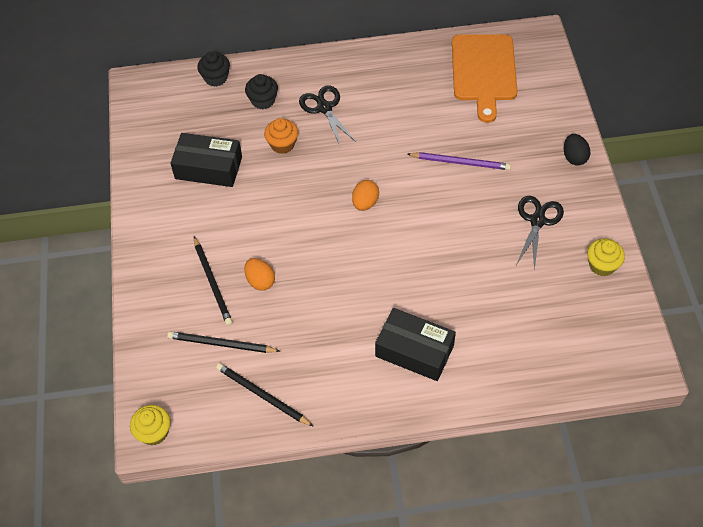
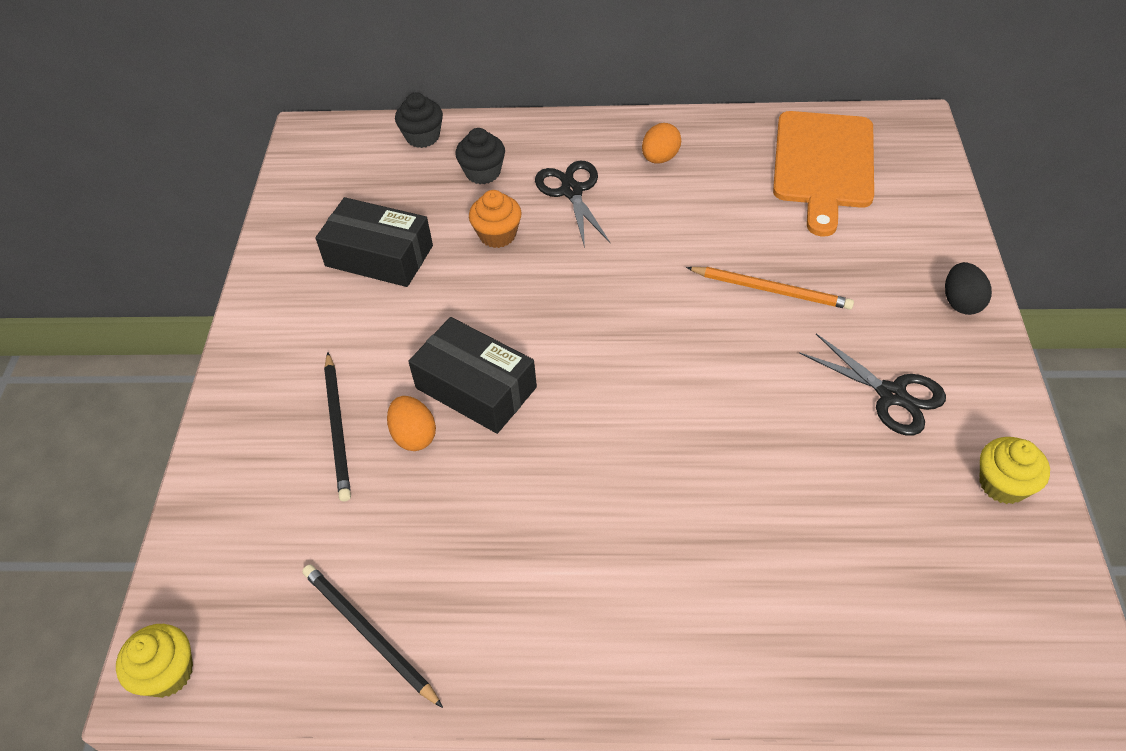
camera: 10 degrees right, 5 degrees down
black pencil [167,331,280,353] -> none
orange egg [352,180,379,211] -> orange egg moved to [642,123,681,164]
black box [375,308,456,381] -> black box moved to [408,317,537,434]
purple pencil [408,152,511,170] -> orange pencil [686,267,854,310]
black scissors [516,196,564,271] -> black scissors turned 105 degrees clockwise [799,334,946,436]

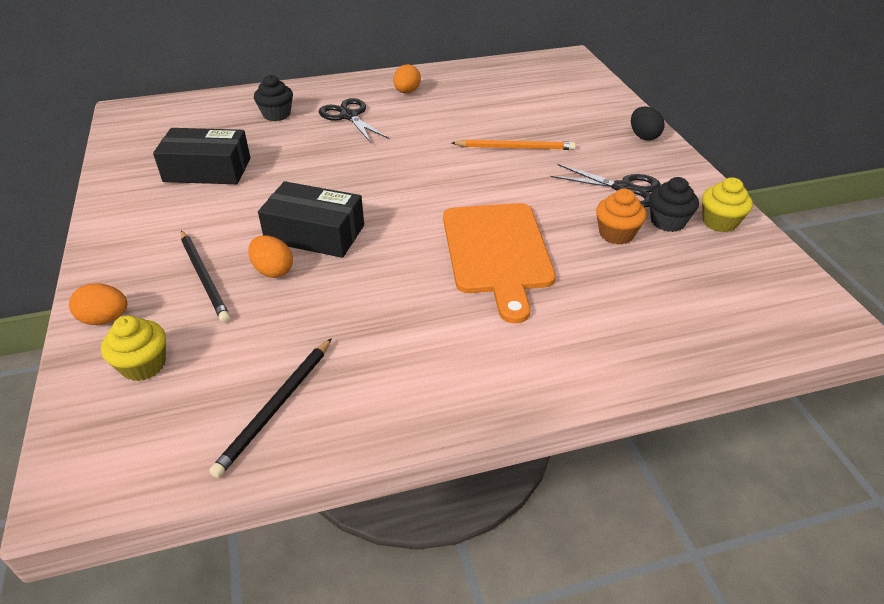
camera: 20 degrees left, 10 degrees down
yellow cupcake [116,624,193,698] -> yellow cupcake moved to [101,316,166,381]
black pencil [302,564,443,708] -> black pencil turned 90 degrees counterclockwise [209,338,332,478]
black cupcake [395,93,443,148] -> black cupcake moved to [649,177,699,232]
orange cupcake [469,190,522,248] -> orange cupcake moved to [596,189,646,245]
orange cutting board [773,111,874,237] -> orange cutting board moved to [443,203,556,323]
none -> orange egg [69,283,127,325]

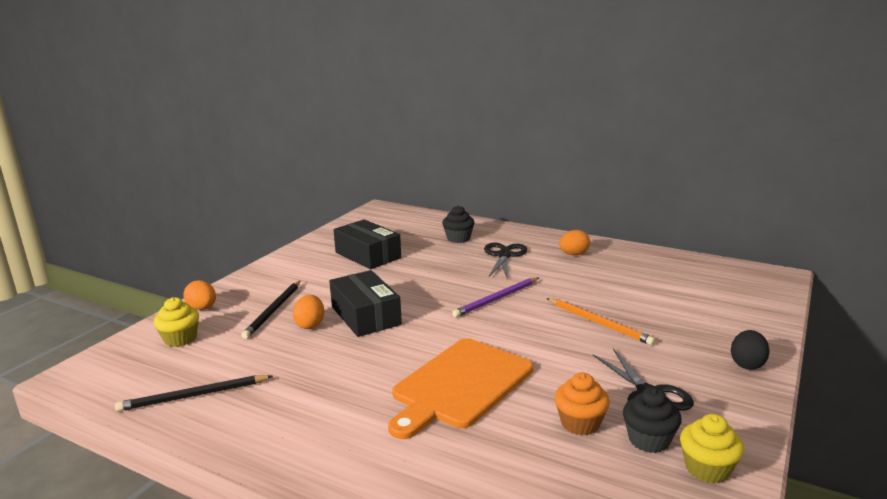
camera: 45 degrees right, 20 degrees down
none -> purple pencil [452,277,539,318]

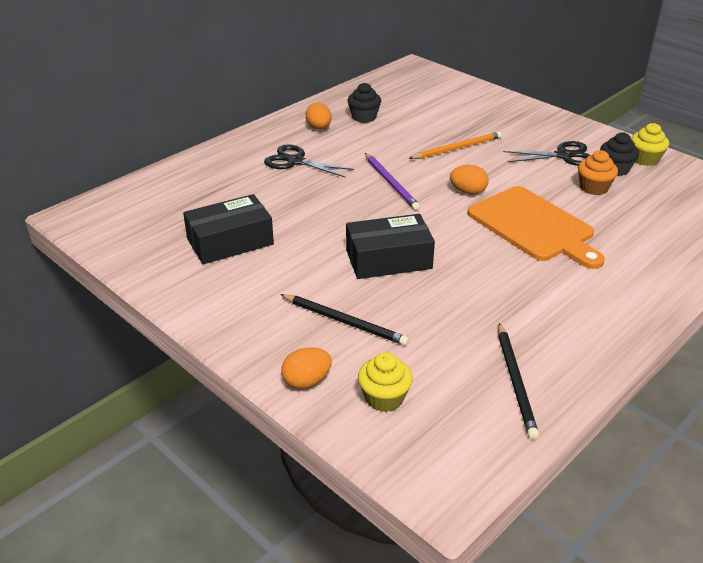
camera: 75 degrees left, 15 degrees up
orange egg [293,295,324,329] -> orange egg moved to [450,165,489,195]
black cupcake [442,206,475,243] -> black cupcake moved to [348,83,381,123]
black egg [731,330,770,370] -> none

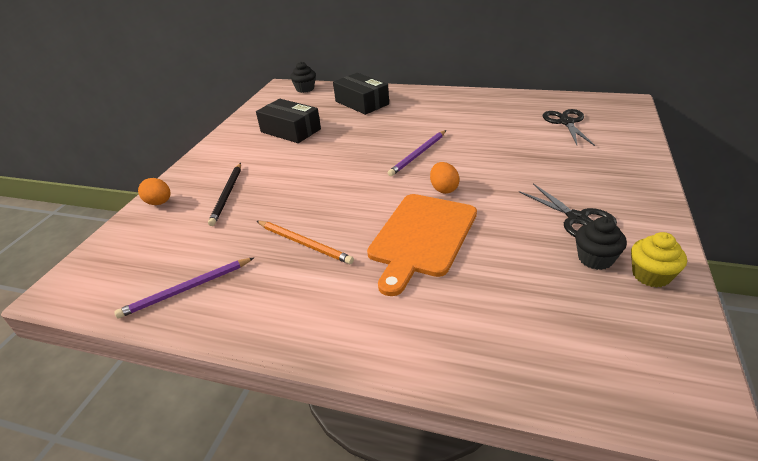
camera: 65 degrees right, 0 degrees up
black scissors [264,145,354,178] -> black scissors moved to [543,109,595,146]
orange egg [306,103,332,130] -> none
black box [346,214,435,279] -> black box moved to [333,73,389,115]
black cupcake [348,83,381,123] -> black cupcake moved to [290,62,316,93]
yellow cupcake [358,352,412,412] -> none
orange pencil [408,131,502,159] -> orange pencil moved to [257,221,354,264]
black pencil [498,323,539,439] -> purple pencil [114,258,254,318]
orange cupcake [578,150,618,195] -> none

